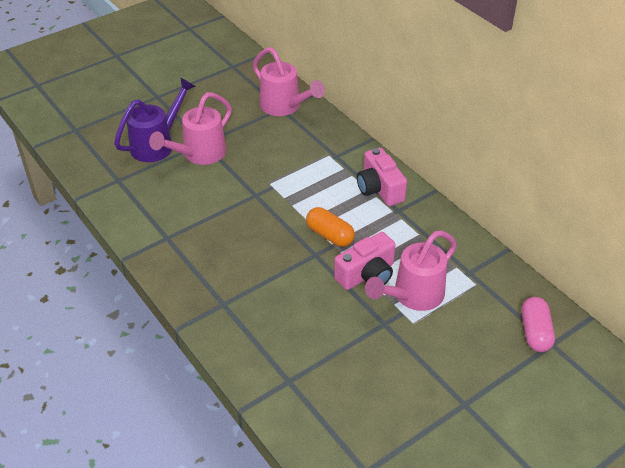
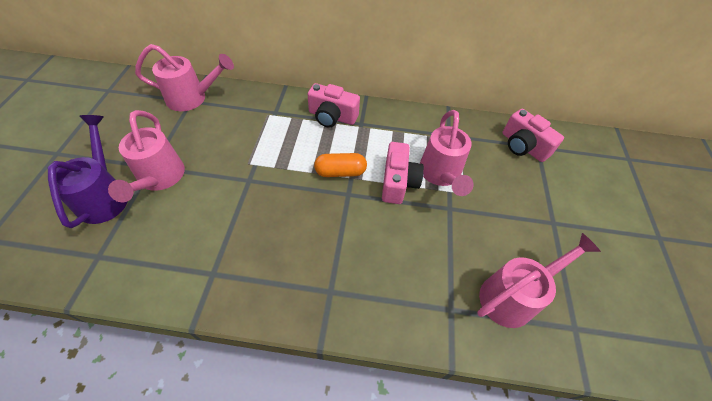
camera: 50 degrees left, 10 degrees up
pink capsule [522,297,555,352] -> pink camera [503,109,564,162]
none -> pink watering can [477,233,601,328]

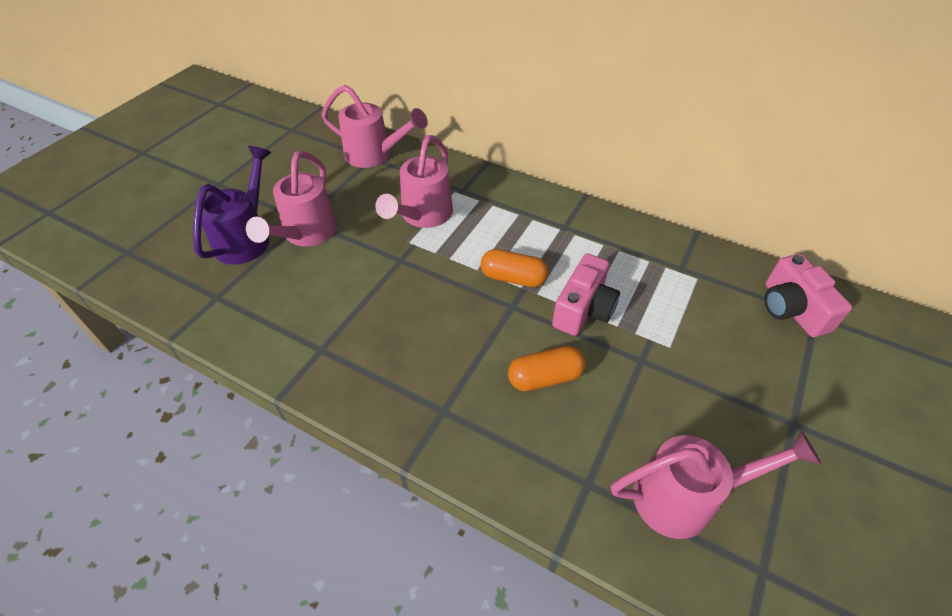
camera: 25 degrees right, 5 degrees down
pink camera [308,83,360,127] -> none
pink watering can [420,110,474,196] -> pink watering can moved to [375,135,453,228]
none -> orange capsule [508,346,586,391]

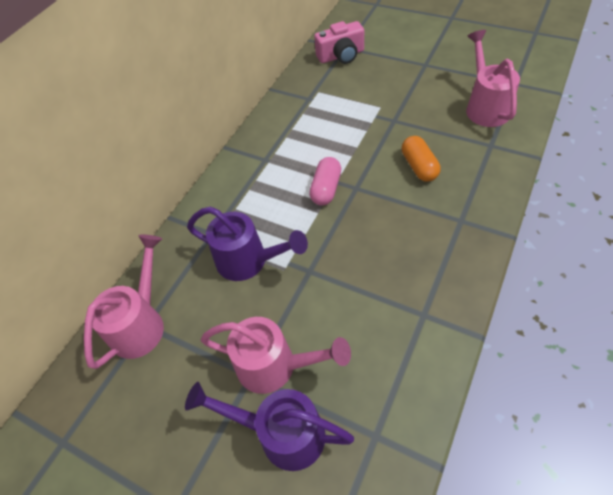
camera: 85 degrees left, 5 degrees up
pink watering can [375,135,453,228] -> purple watering can [187,207,308,281]
orange capsule [481,249,549,287] -> pink capsule [309,157,341,206]
pink camera [552,254,620,336] -> none

